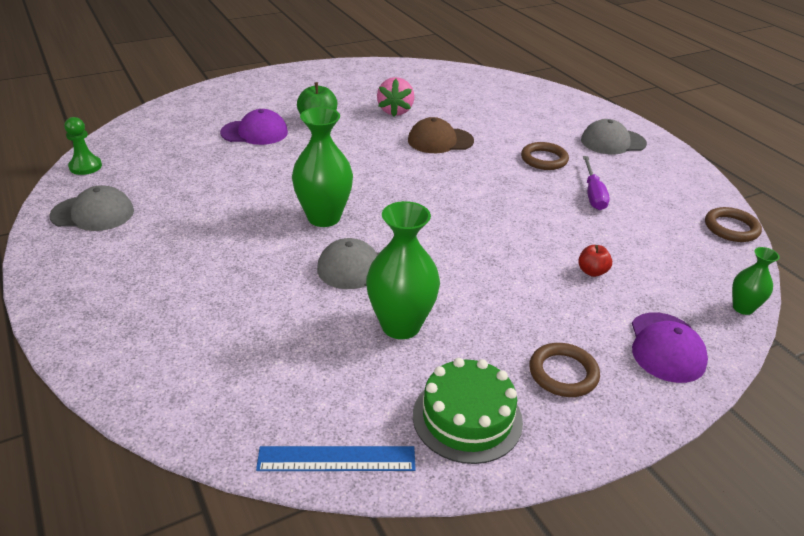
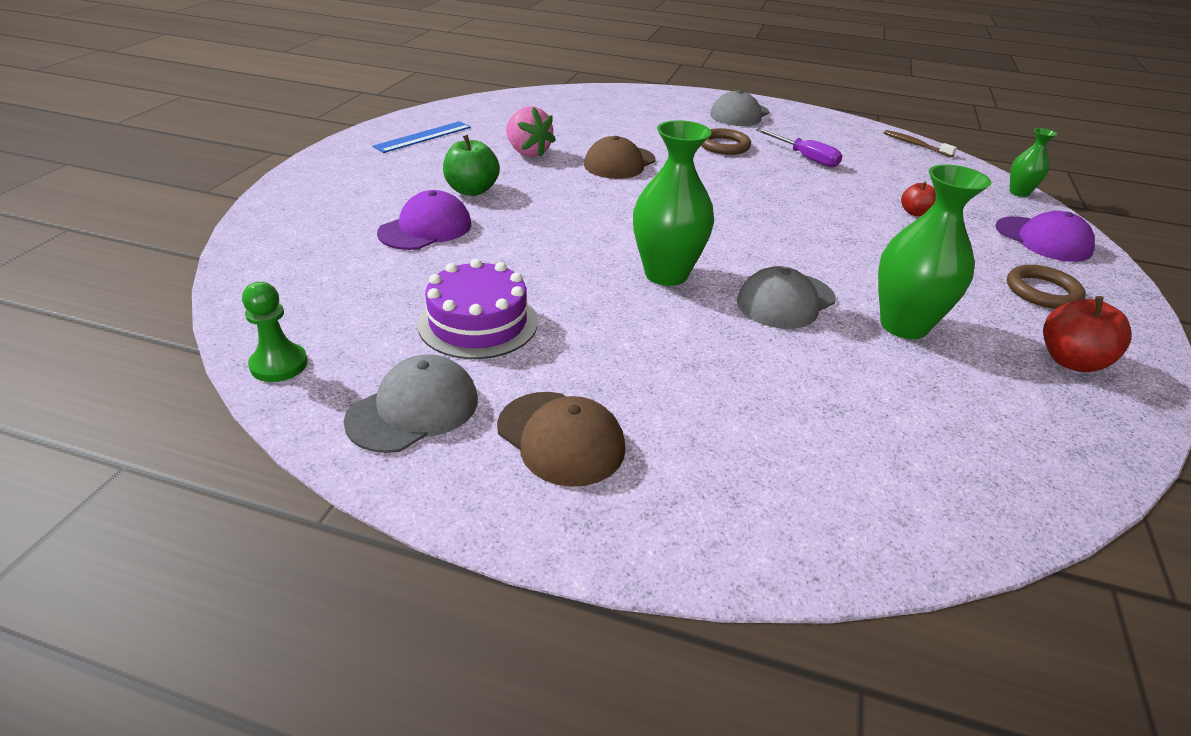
camera: 45 degrees left, 0 degrees up
blue ruler [256,446,416,471] -> blue ruler moved to [373,121,471,153]
green cake [413,358,523,464] -> red apple [1043,296,1132,372]
brown ring [705,207,762,242] -> brown toothbrush [884,130,957,157]
none -> purple cake [418,259,538,359]
none -> brown cap [497,392,625,487]

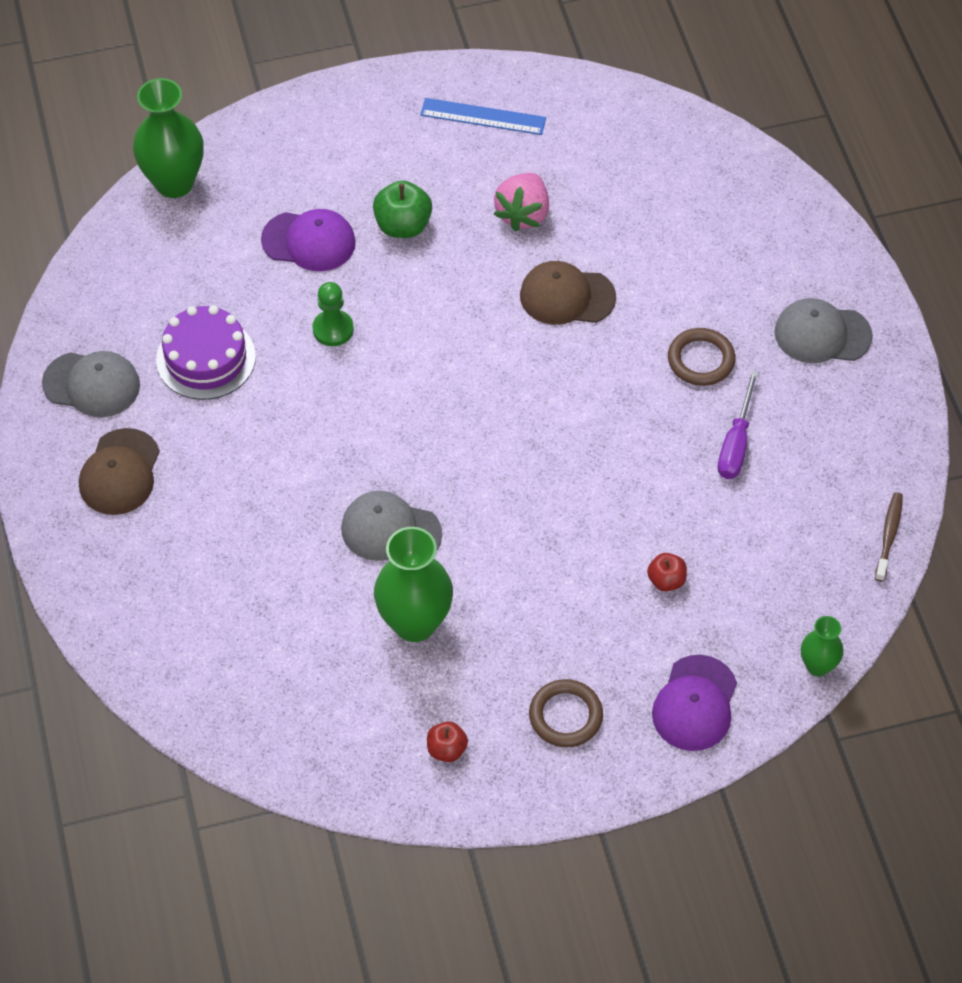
camera: 60 degrees right, 20 degrees up
green pawn [242,282,308,382] -> green pawn moved to [312,282,354,346]
green vase [633,120,714,286] -> green vase moved to [133,78,204,198]
red apple [1043,296,1132,372] -> red apple [427,721,468,762], size x0.61

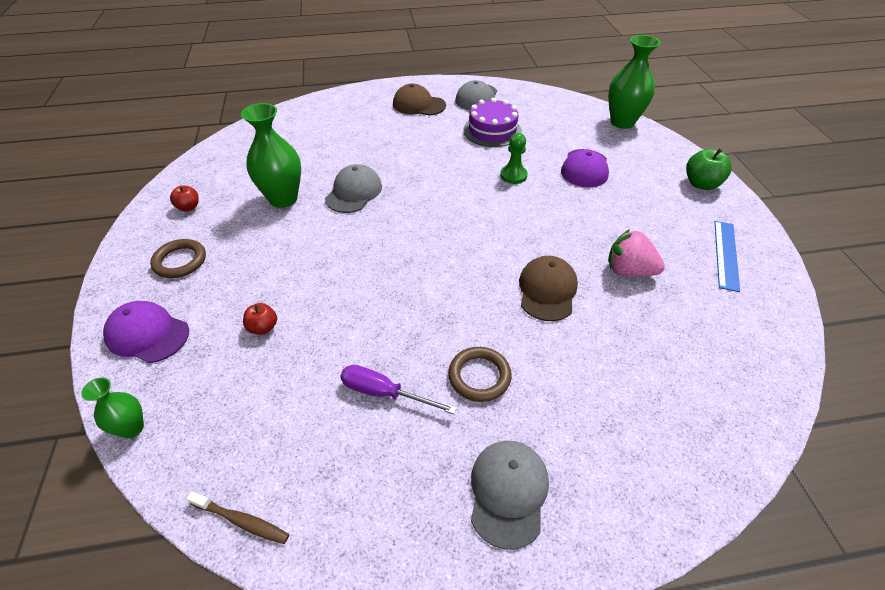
camera: 95 degrees right, 10 degrees down
green apple [373,180,432,238] -> green apple moved to [686,148,732,190]

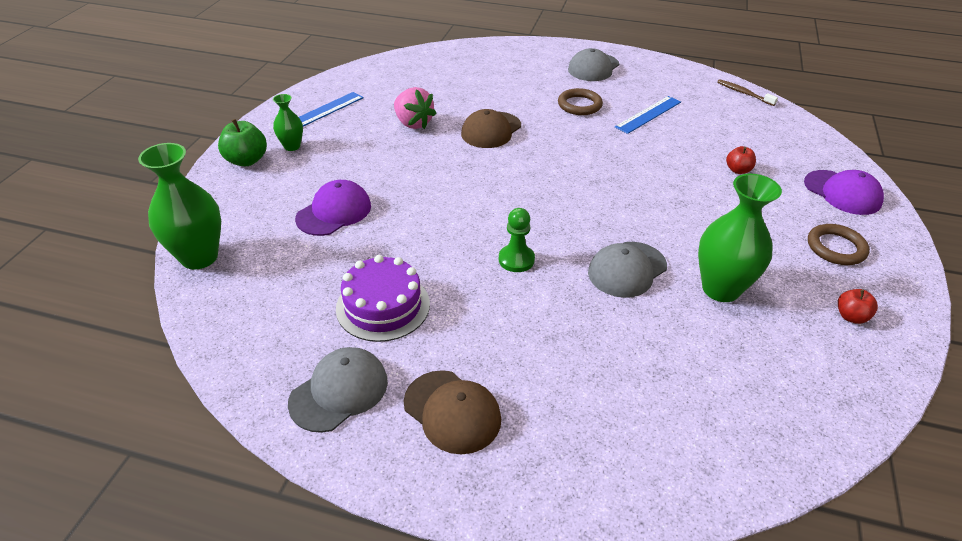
camera: 155 degrees left, 5 degrees down
green vase [81,378,144,438] -> green vase moved to [273,94,303,151]
purple screwdriver [340,365,457,414] -> blue ruler [615,96,681,134]
green pawn [500,133,528,184] -> green pawn moved to [499,208,535,272]

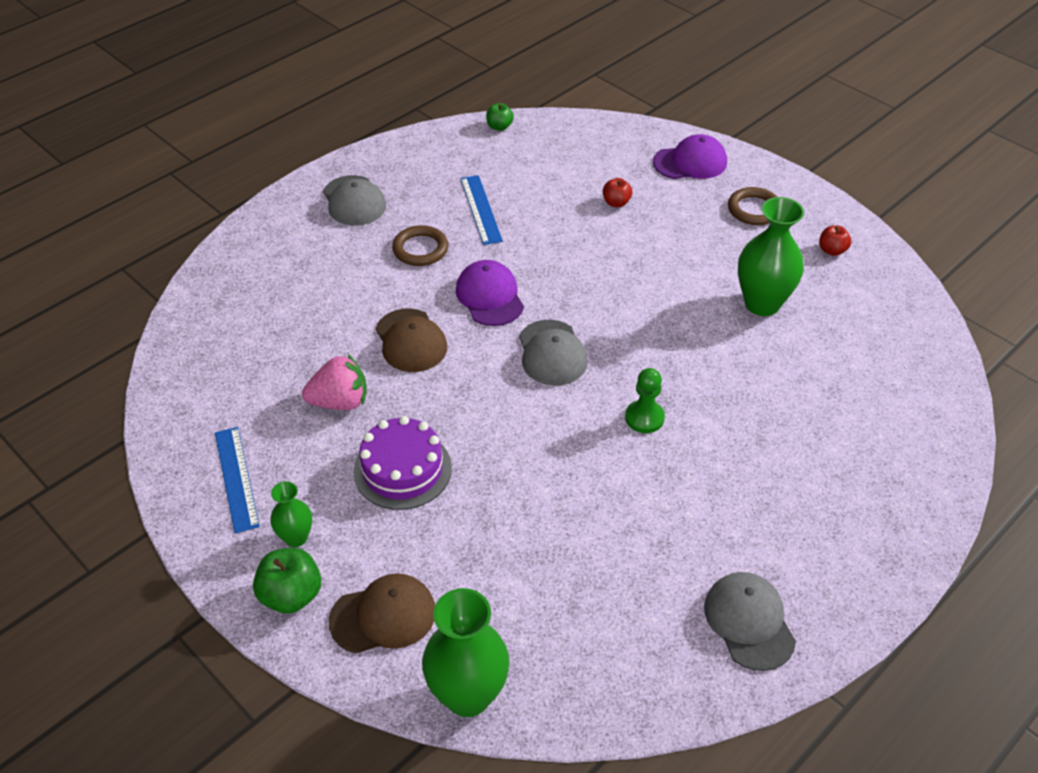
camera: 60 degrees left, 5 degrees up
purple cap [295,180,371,236] -> purple cap moved to [456,260,524,326]
purple cake [336,255,430,342] -> purple cake moved to [353,416,452,510]
brown cap [404,370,501,454] -> brown cap moved to [329,573,435,653]
grey cap [588,242,667,298] -> grey cap moved to [519,320,588,386]
brown toothbrush [717,79,778,106] -> green apple [486,103,514,131]

